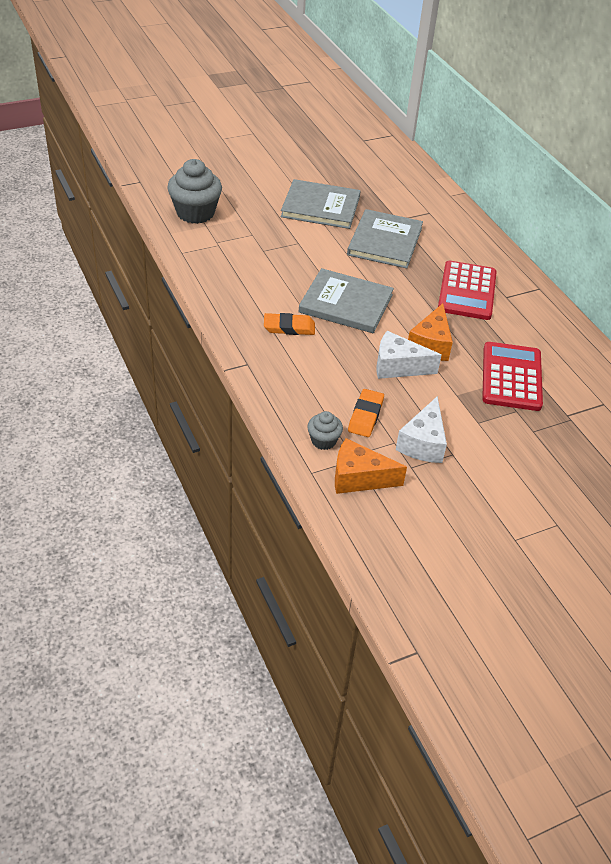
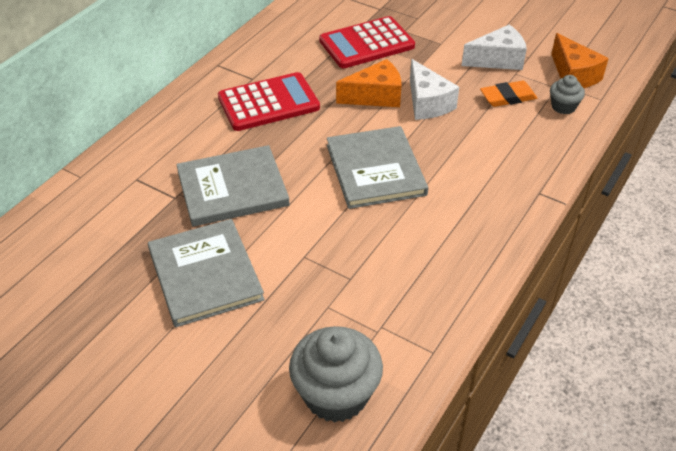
camera: 120 degrees left, 0 degrees up
orange eraser [264,313,315,335] -> none

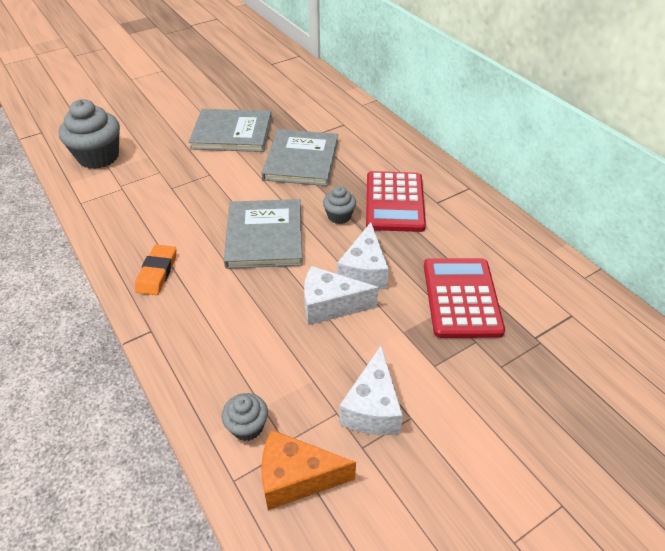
camera: 115 degrees right, 0 degrees up
grey book [327,126,428,209] -> grey book turned 75 degrees clockwise [224,199,303,269]
orange cheese [336,59,401,107] -> white cheese [337,222,389,290]
orange eraser [480,81,537,107] -> orange eraser moved to [135,245,176,295]
none -> grey cupcake [323,186,356,224]

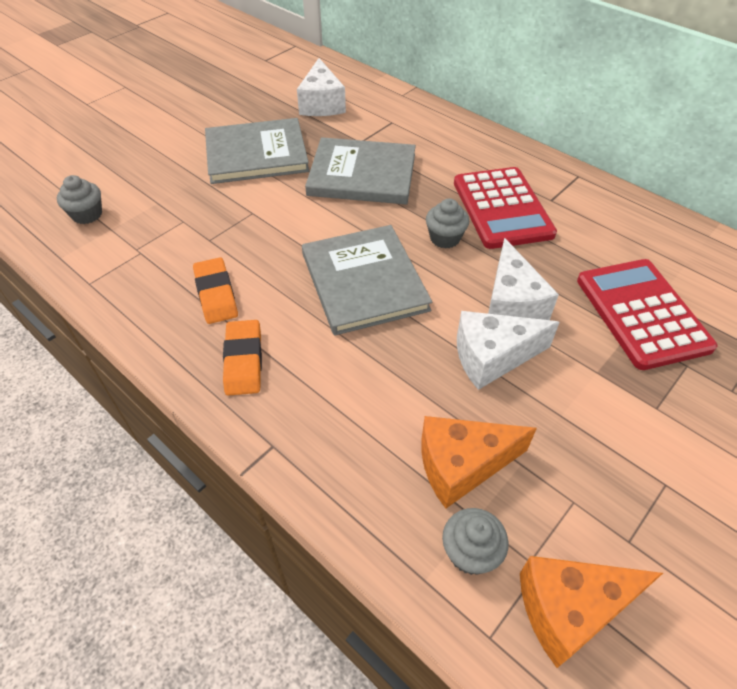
camera: 15 degrees left, 5 degrees up
grey cupcake [59,99,120,169] -> grey cupcake [57,175,102,224], size x0.52
grey book [262,129,338,186] -> grey book turned 75 degrees counterclockwise [305,137,416,205]
white cheese [339,346,403,435] -> white cheese moved to [297,58,346,116]
none -> orange eraser [193,257,238,324]
none -> orange cheese [421,416,537,509]

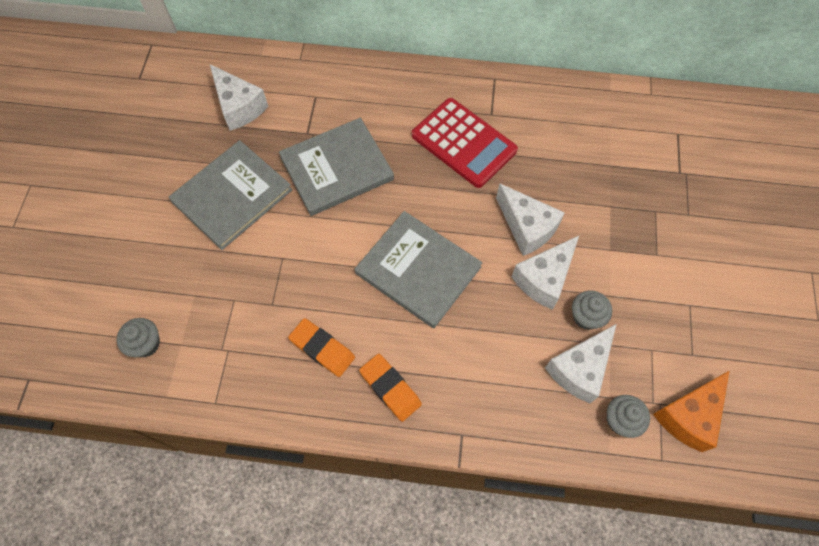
camera: 35 degrees left, 15 degrees up
orange cheese [421,416,537,509] -> white cheese [545,324,616,403]
grey cupcake [426,198,469,249] -> grey cupcake moved to [572,291,612,330]
red calculator [577,259,717,370] -> none

